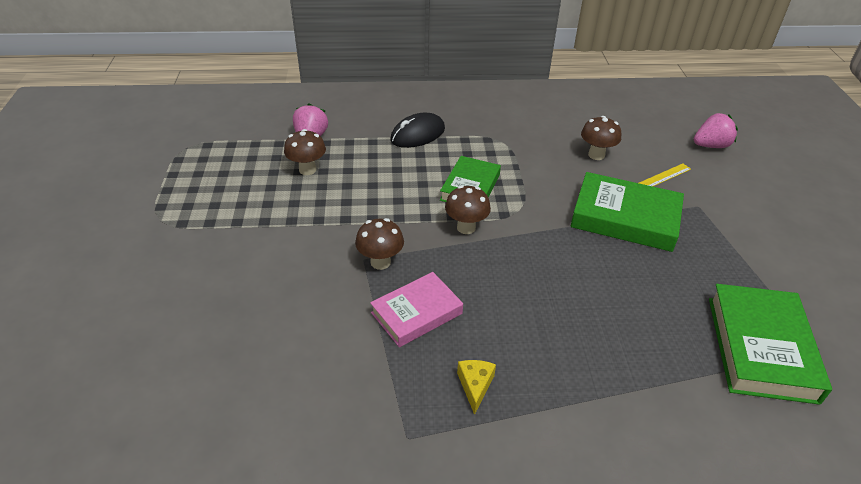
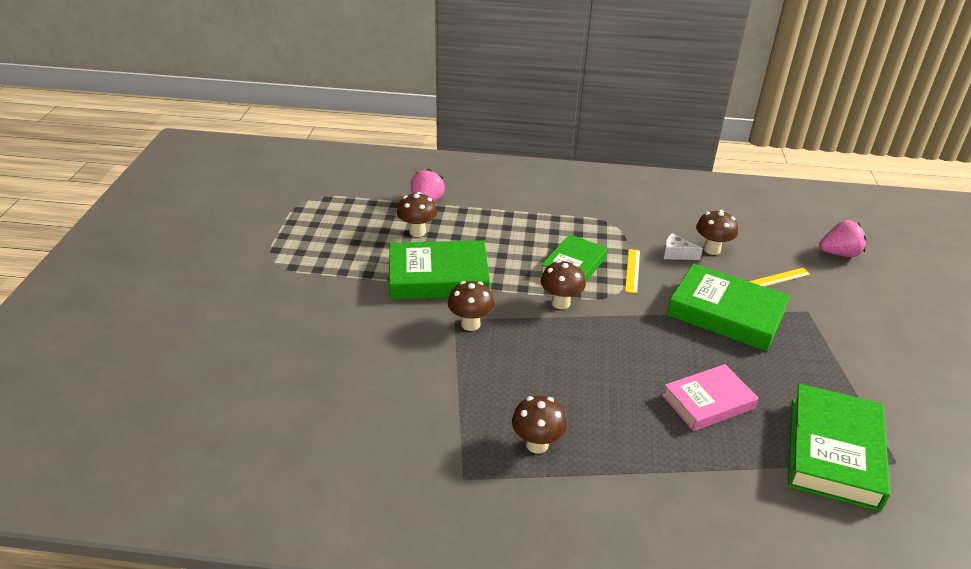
camera: 10 degrees right, 5 degrees down
pink book [370,272,463,347] -> pink book moved to [662,364,758,431]
black mouse [390,113,445,148] -> none
yellow cheese [457,360,496,415] -> brown mushroom [512,396,567,454]
none -> green book [389,240,490,299]
none -> yellow ruler [625,249,640,293]
none -> white cheese [663,233,703,260]

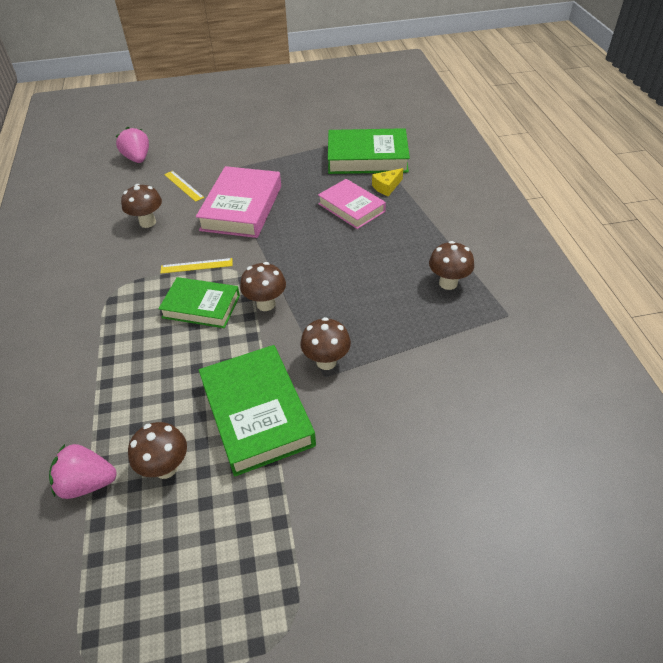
camera: 105 degrees left, 10 degrees up
white cheese [663,233,703,260] -> none
green book [667,263,790,351] -> pink book [196,166,281,238]
none -> yellow cheese [372,168,403,196]

